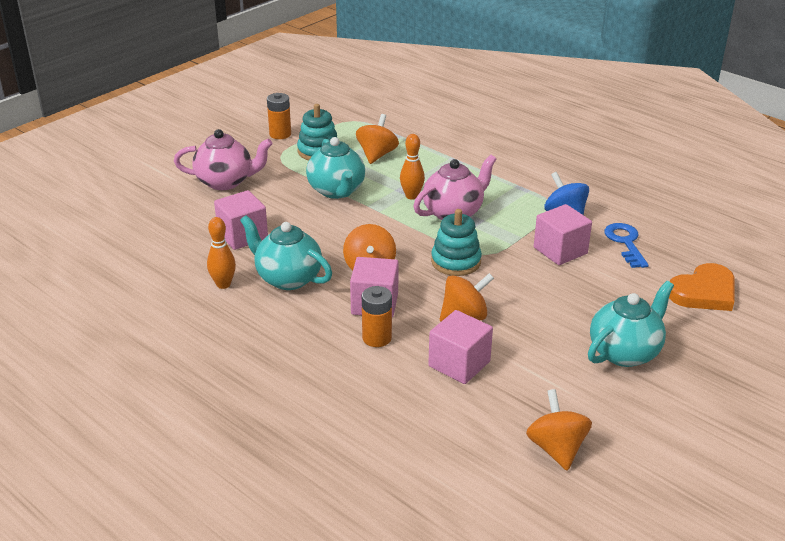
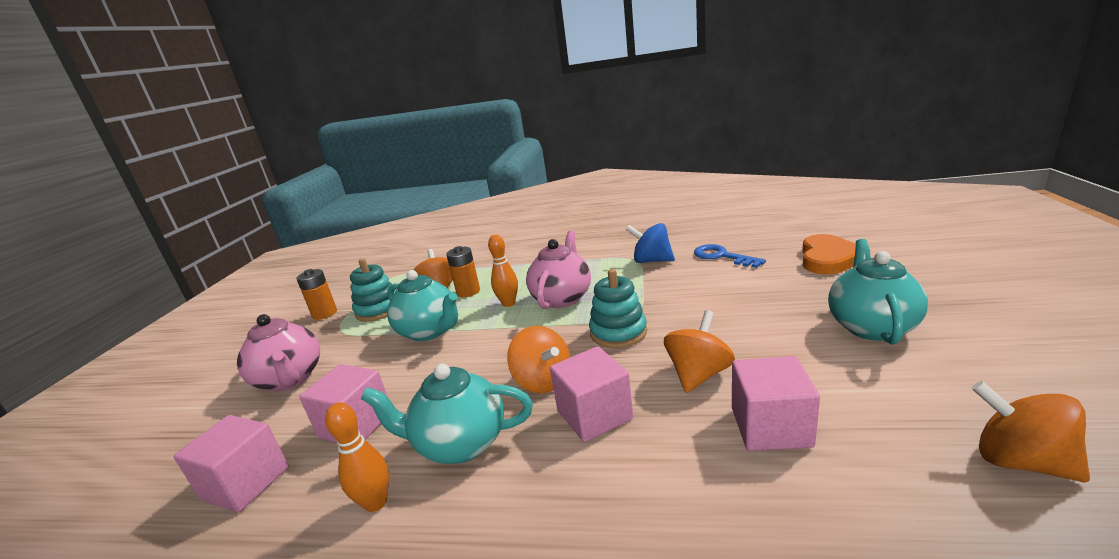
camera: 30 degrees left, 10 degrees down
pink teapot [174,129,272,190] -> pink teapot turned 90 degrees clockwise [237,314,320,391]
orange battery [362,286,392,347] -> orange battery moved to [446,246,480,297]
pink cube [534,204,592,265] -> pink cube moved to [174,415,289,513]

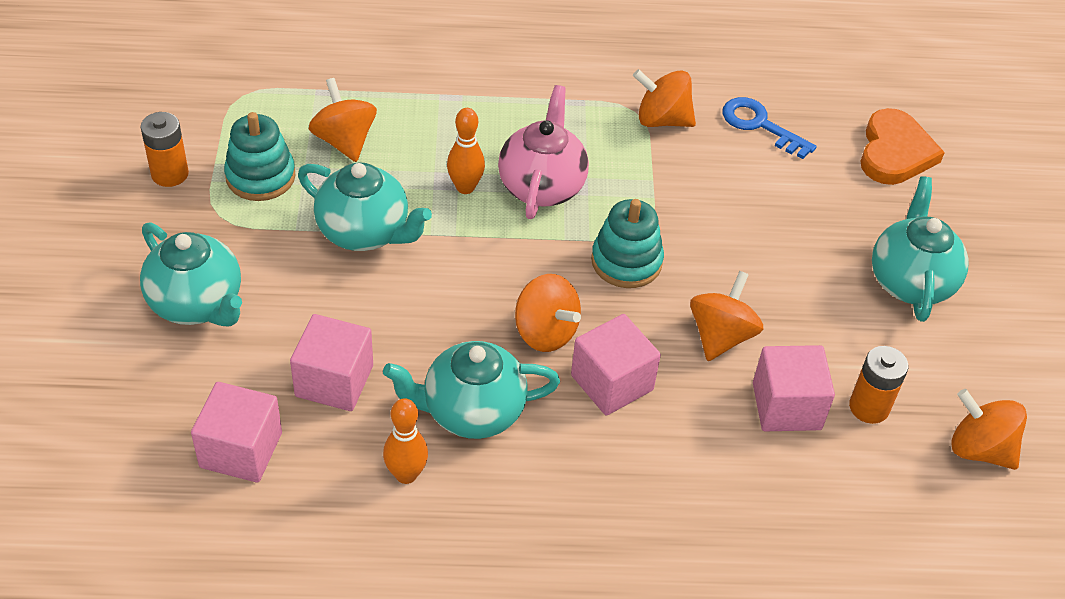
camera: 15 degrees left, 25 degrees up
pink teapot [237,314,320,391] -> turquoise teapot [140,222,242,327]
orange battery [446,246,480,297] -> orange battery moved to [849,346,908,424]
blue spinning top [626,223,675,263] -> orange spinning top [633,69,696,127]

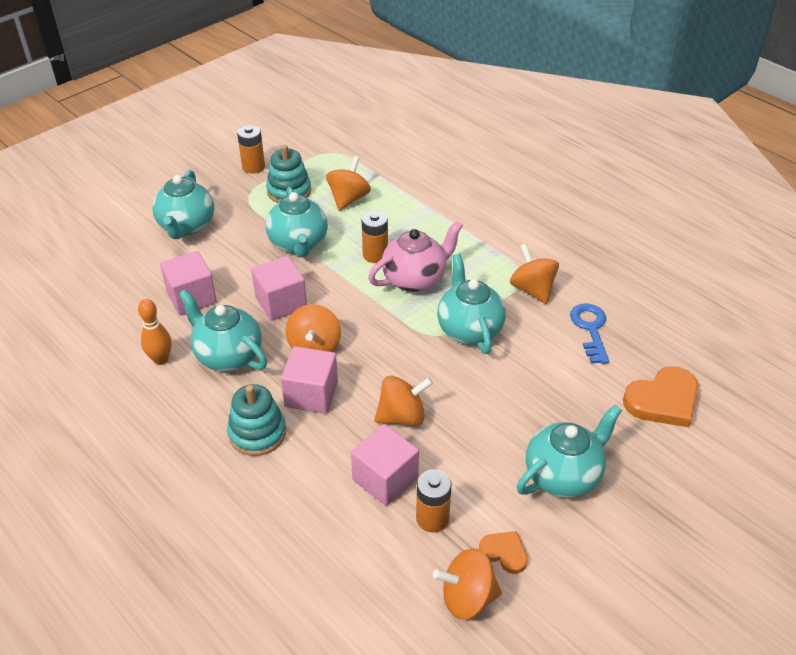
camera: 50 degrees right, 5 degrees down
pink cube [191,382,282,483] -> pink cube moved to [251,256,307,321]
orange bowling pin [447,108,485,194] -> orange battery [361,211,388,263]
turquoise stacking toy [591,199,664,288] -> turquoise stacking toy moved to [227,384,286,456]
orange spinning top [951,389,1027,470] -> orange spinning top turned 90 degrees counterclockwise [433,548,502,620]
none -> turquoise teapot [437,254,506,354]
none -> orange heart [479,531,528,574]

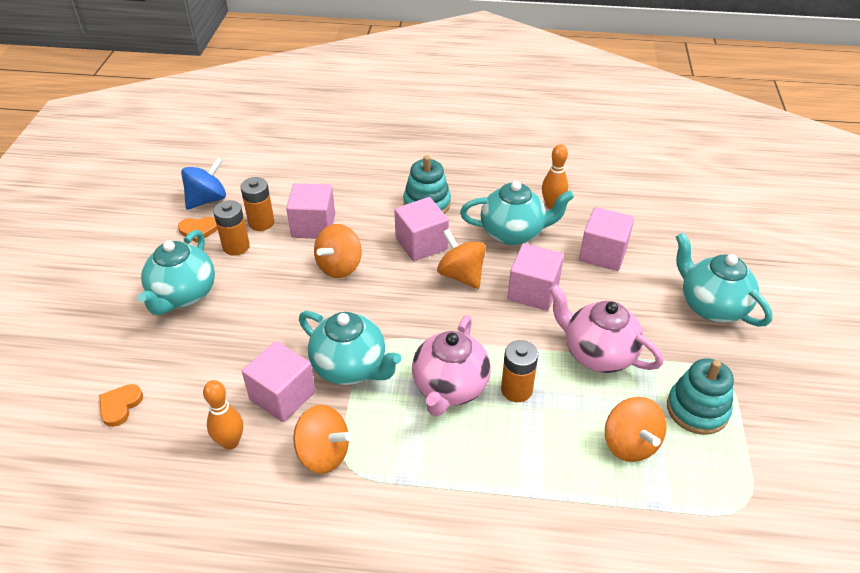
camera: 140 degrees right, 0 degrees up
orange battery [237,125,265,174] -> orange battery moved to [213,200,250,256]
turquoise teapot [266,187,328,258] -> pink teapot [549,284,663,373]
orange spinning top [433,548,502,620] -> blue spinning top [181,157,226,210]
blue key [570,304,609,364] -> orange bowling pin [203,380,243,450]
orange heart [623,366,698,427] -> orange heart [99,384,143,427], size x0.55
none -> pink cube [242,341,316,422]

